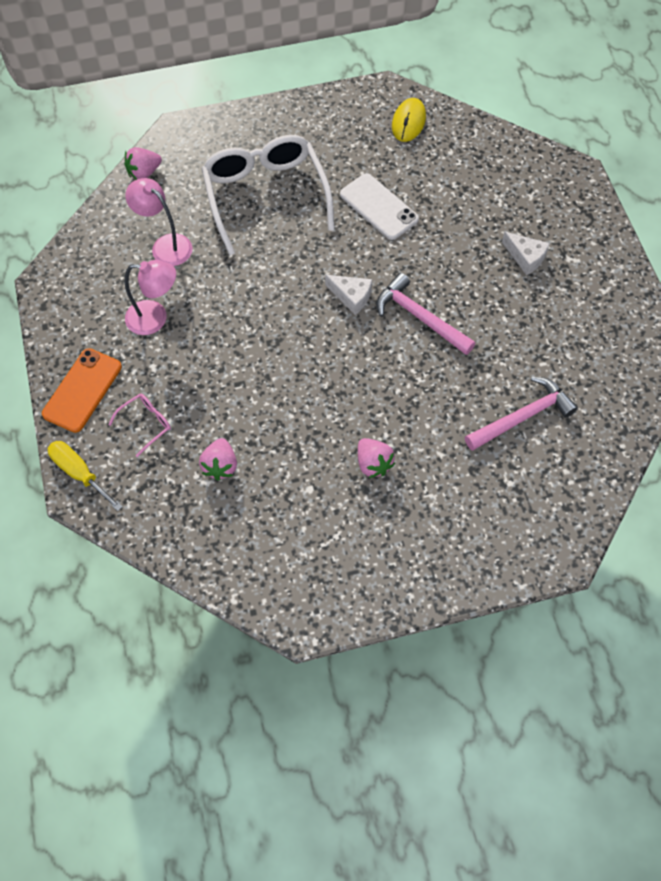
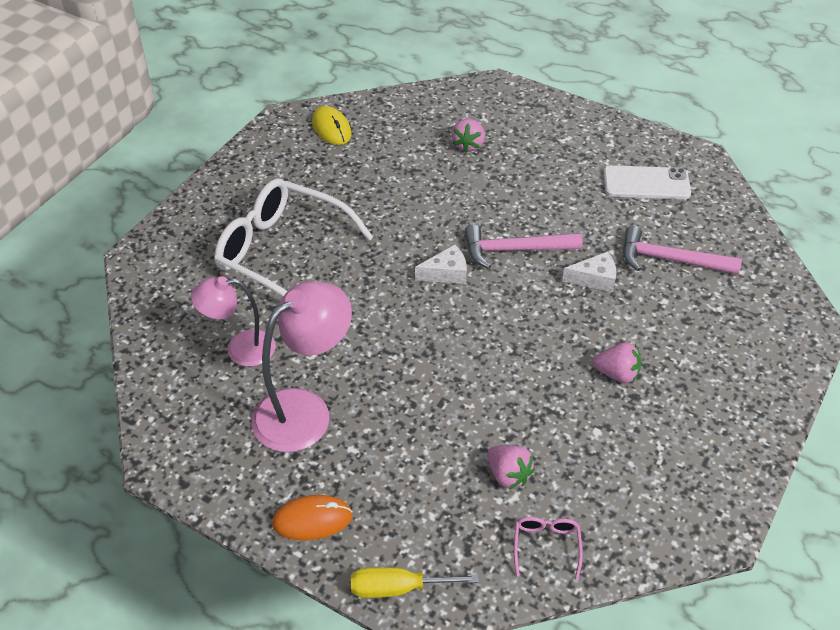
camera: 45 degrees left, 15 degrees down
orange phone [42,348,122,433] -> orange mouse [272,495,353,541]
pink glasses [108,394,171,457] -> pink glasses moved to [514,517,583,580]
pink strawberry [124,147,162,180] -> pink strawberry moved to [452,119,485,153]
pink lamp [124,260,176,335] -> pink lamp [251,281,352,452], size x1.54
white phone [340,173,419,240] -> white phone moved to [604,165,691,199]
pink hammer [465,377,578,451] -> pink hammer turned 90 degrees counterclockwise [623,225,742,274]
white cheese [502,232,550,275] -> white cheese moved to [562,251,616,292]

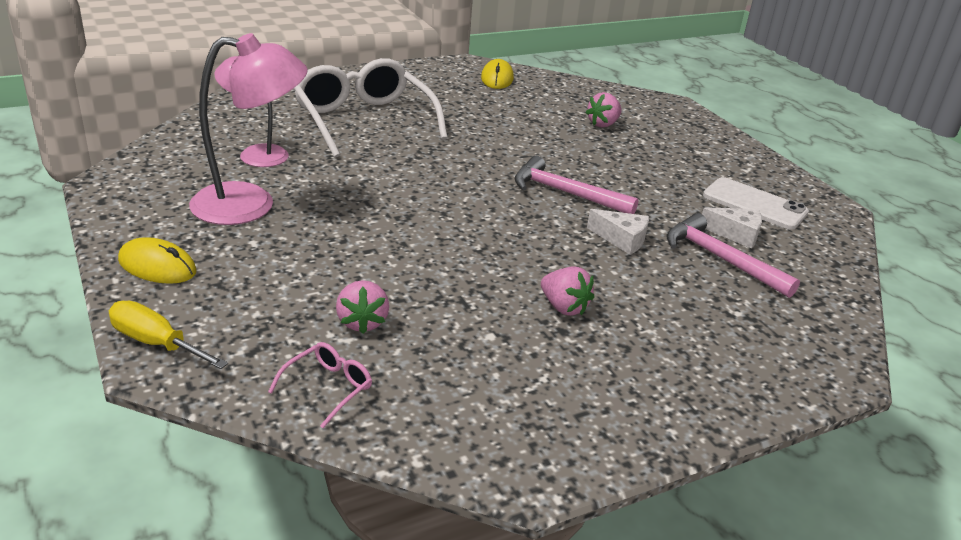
camera: 30 degrees right, 15 degrees down
orange mouse [272,495,353,541] -> yellow mouse [118,237,197,284]
white cheese [415,245,467,284] -> white cheese moved to [702,207,762,249]

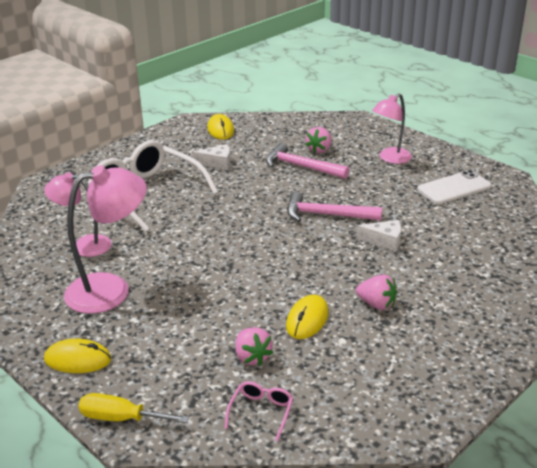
camera: 15 degrees left, 0 degrees up
pink hammer [666,213,800,298] -> pink hammer moved to [266,143,349,179]
white cheese [702,207,762,249] -> white cheese moved to [193,144,230,170]
white phone [703,177,809,230] -> white phone turned 45 degrees counterclockwise [417,170,491,204]
none -> yellow mouse [286,295,329,339]
none -> pink lamp [372,93,412,164]

